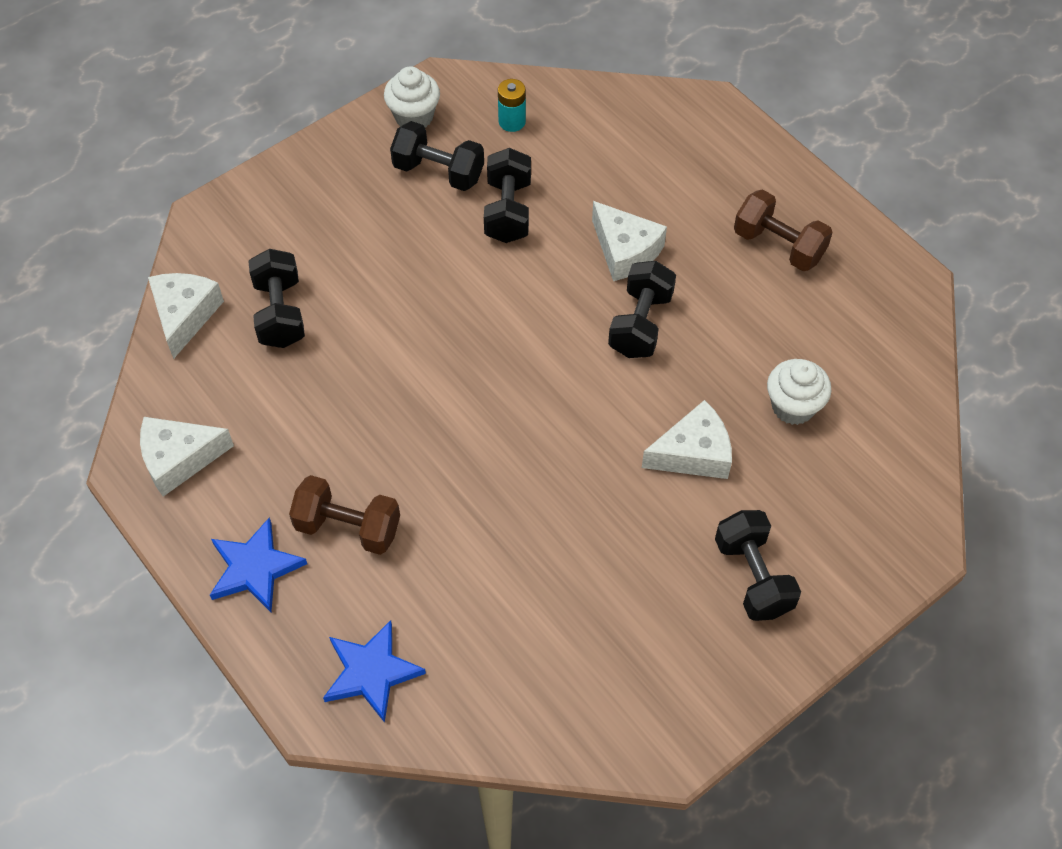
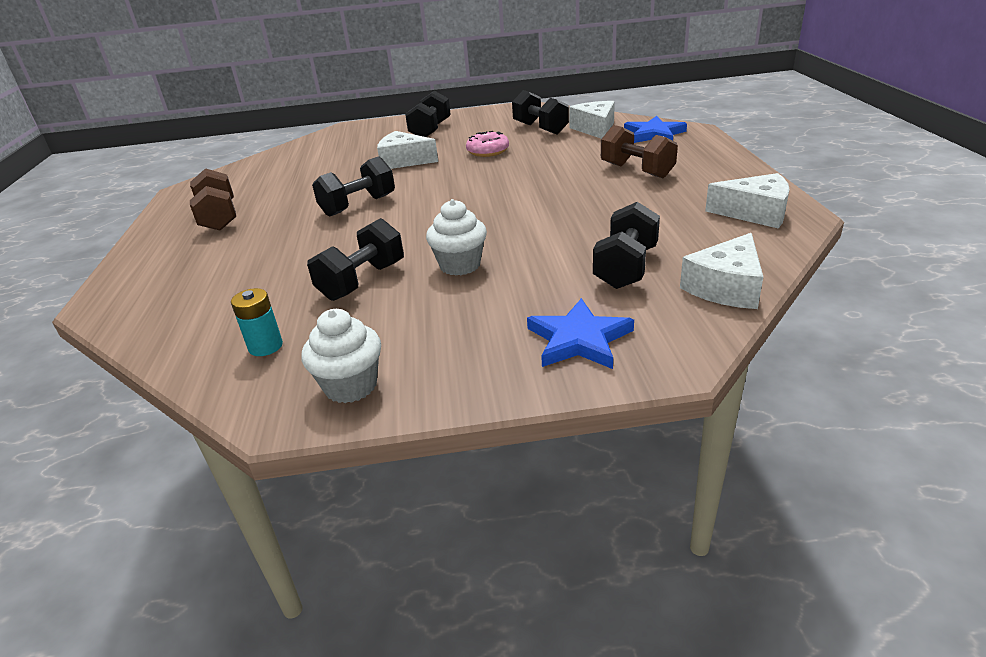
camera: 145 degrees left, 25 degrees down
blue star [210,517,307,612] -> blue star moved to [527,298,634,369]
black dumbbell [390,121,484,191] -> black dumbbell moved to [512,90,569,135]
white cheese [592,201,667,281] -> white cheese moved to [569,101,615,139]
white cupcake [767,359,831,425] -> white cupcake moved to [426,199,487,276]
none -> pink donut [466,131,509,157]

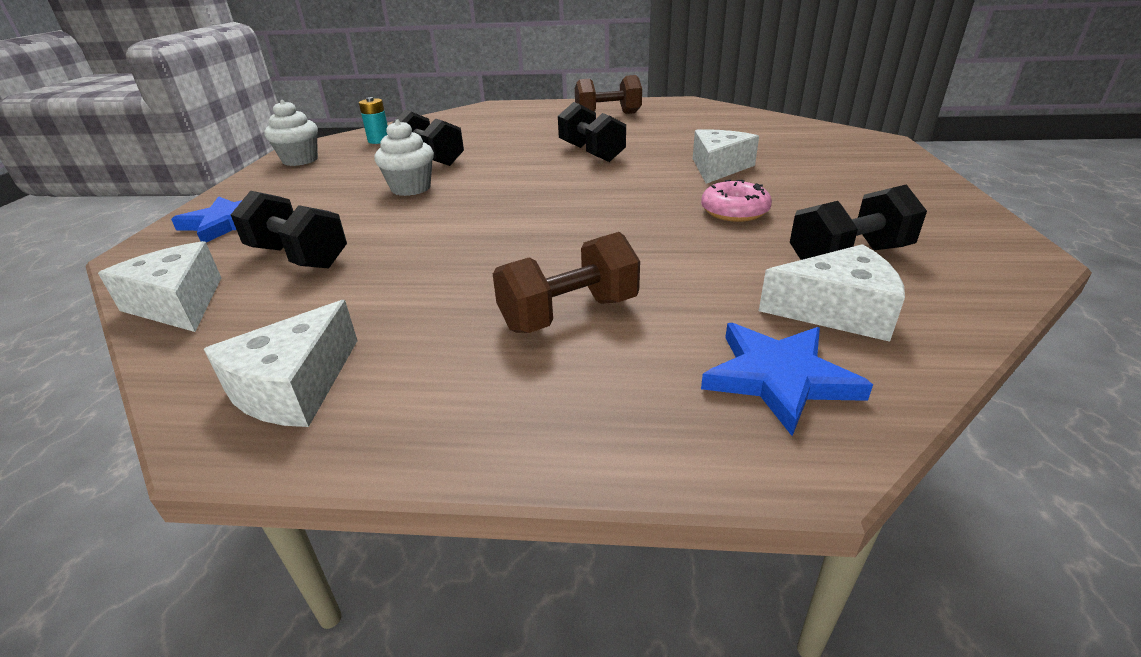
camera: 100 degrees right, 0 degrees up
black dumbbell [405,91,451,137] -> none

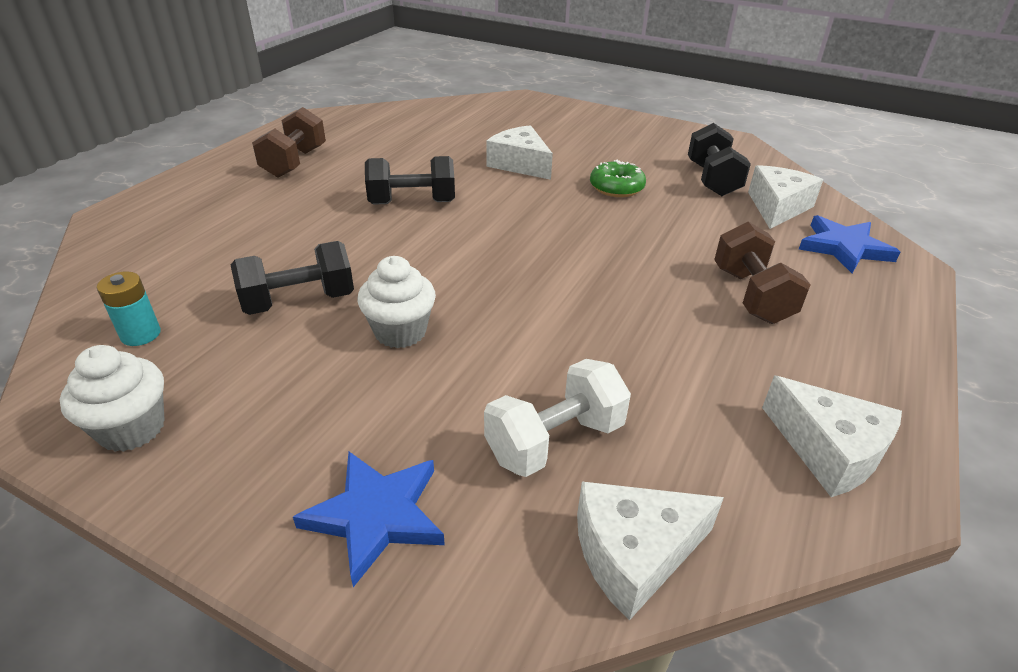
camera: 70 degrees left, 5 degrees up
black dumbbell [231,191,347,269] -> white dumbbell [484,359,631,477]
pink donut [701,179,772,222] -> green donut [590,160,646,197]

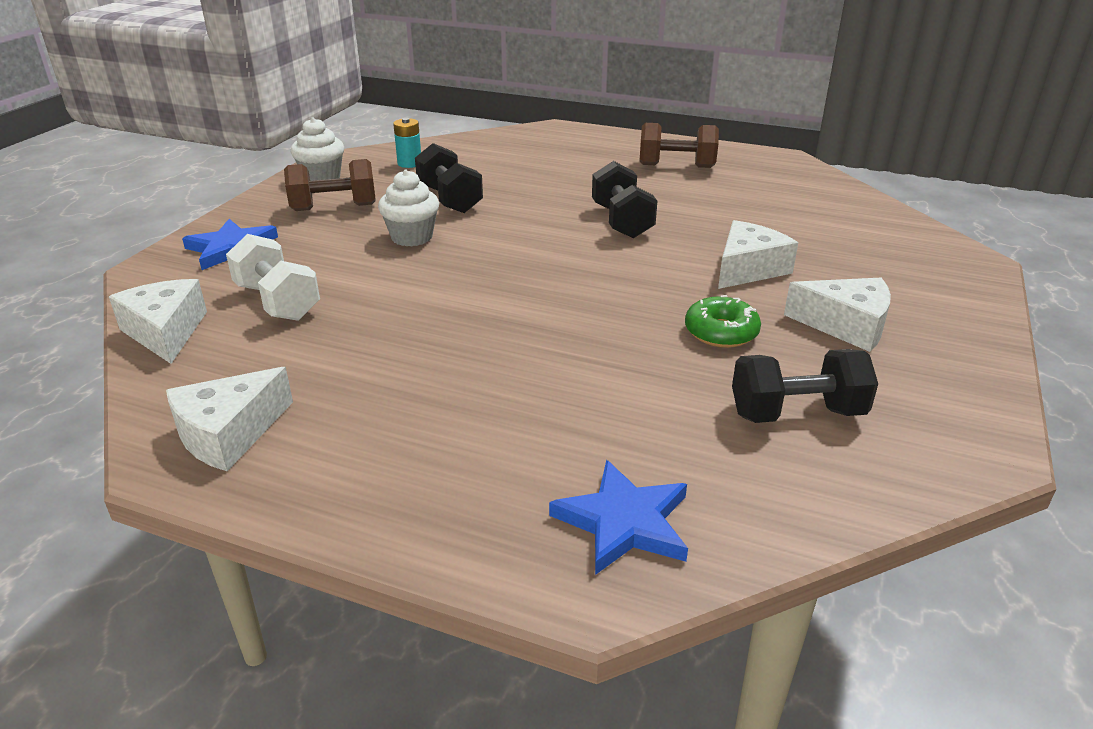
camera: 85 degrees right, 5 degrees down
brown dumbbell [714,222,811,324] -> brown dumbbell moved to [284,159,376,211]
white cheese [748,165,823,229] -> white cheese moved to [784,278,891,352]

